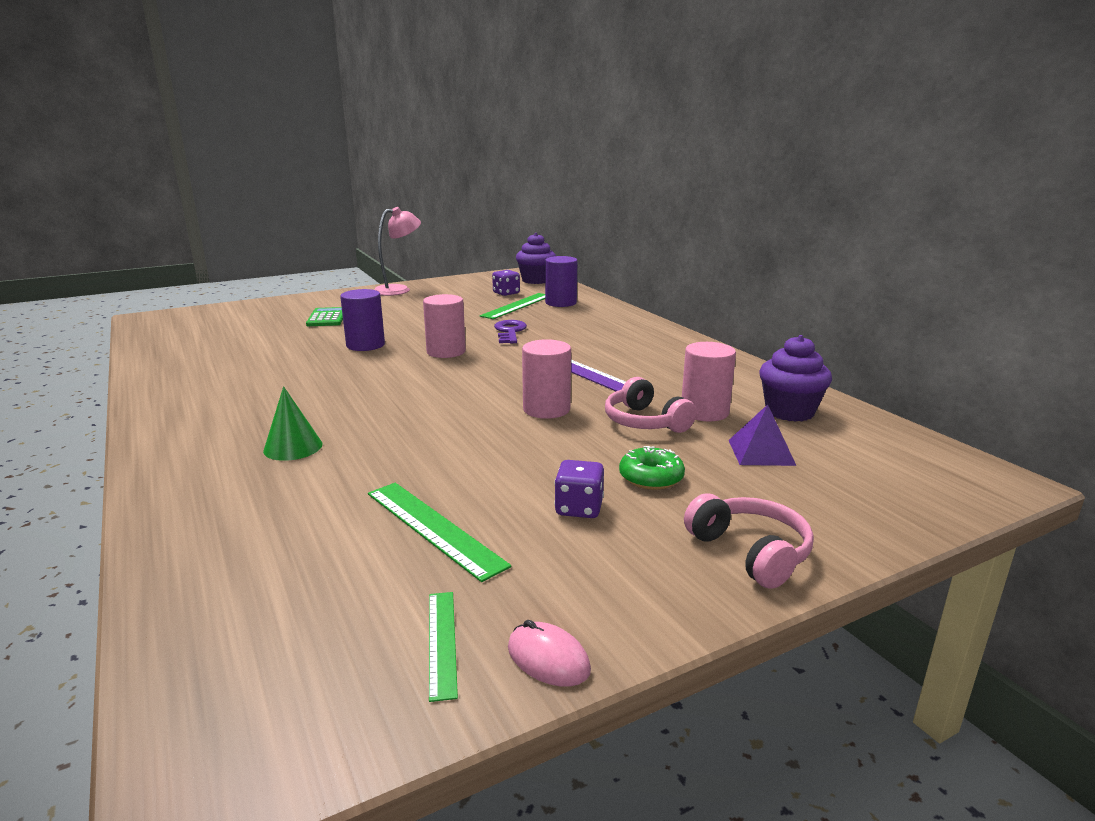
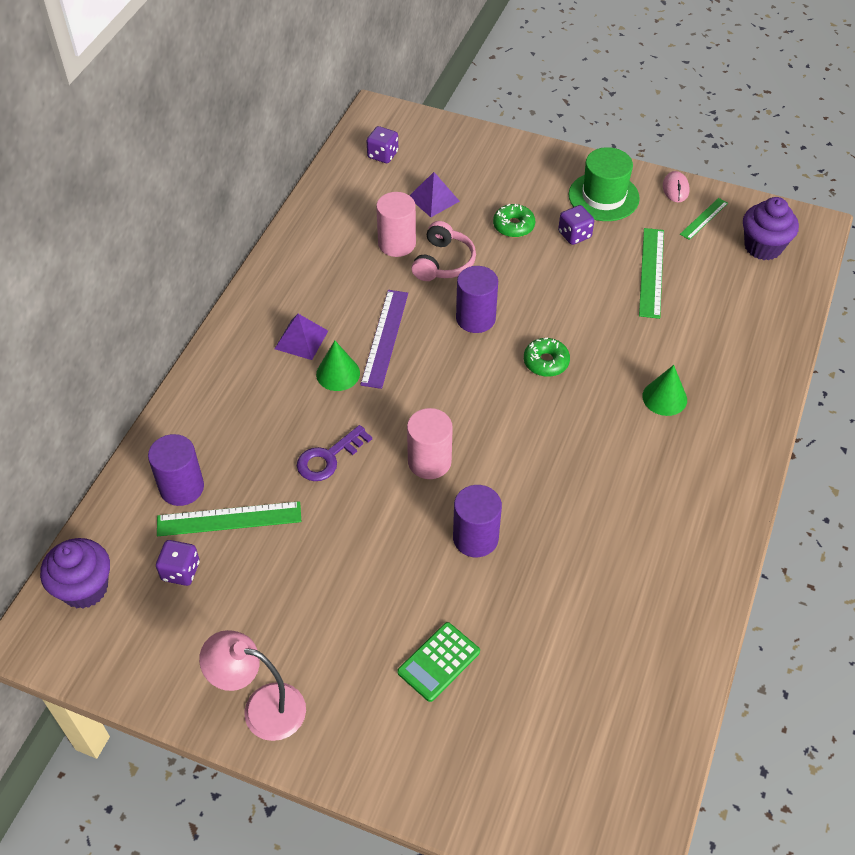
camera: 130 degrees left, 30 degrees up
pink cylinder [522,339,571,419] -> purple cylinder [456,266,498,333]
pink headphones [684,493,814,589] -> none
purple cupcake [759,335,832,422] -> purple cupcake moved to [743,197,799,260]
none -> purple pyramid [275,314,328,360]
none -> green cone [316,341,360,391]
none -> purple dice [367,126,398,163]
none -> green donut [524,337,570,377]
none -> green hat [569,147,640,221]

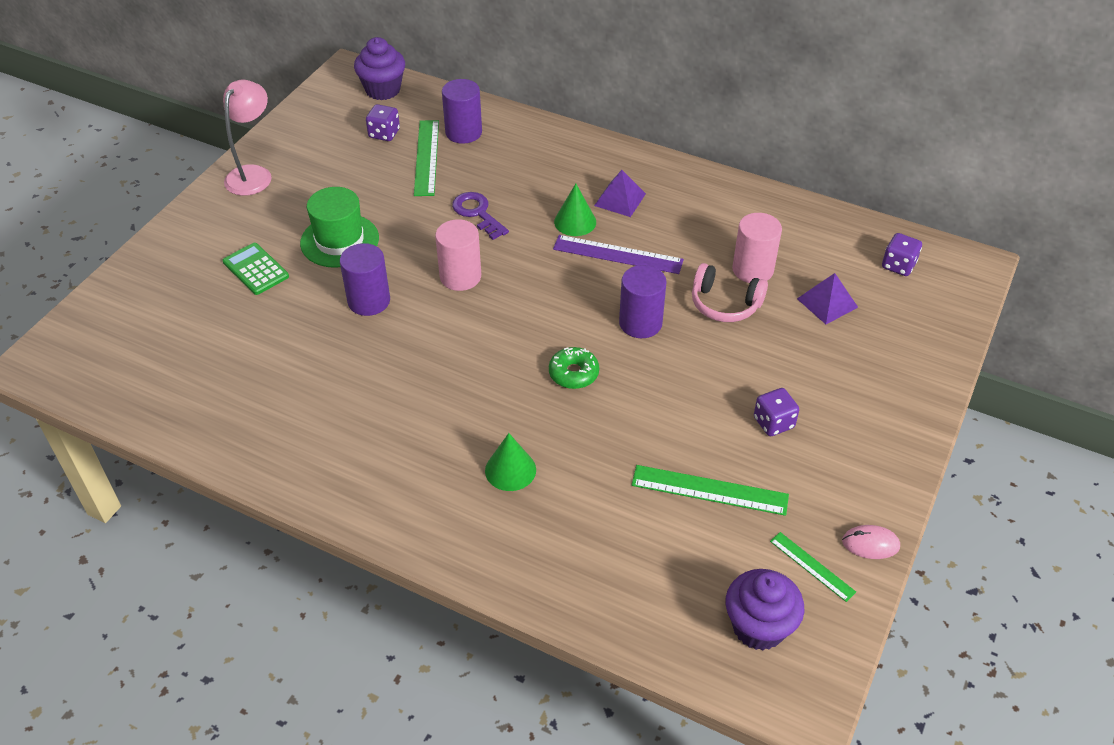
camera: 95 degrees right, 5 degrees down
green donut [493,204,535,237] -> none
green hat [569,147,640,221] -> green hat moved to [300,187,379,268]

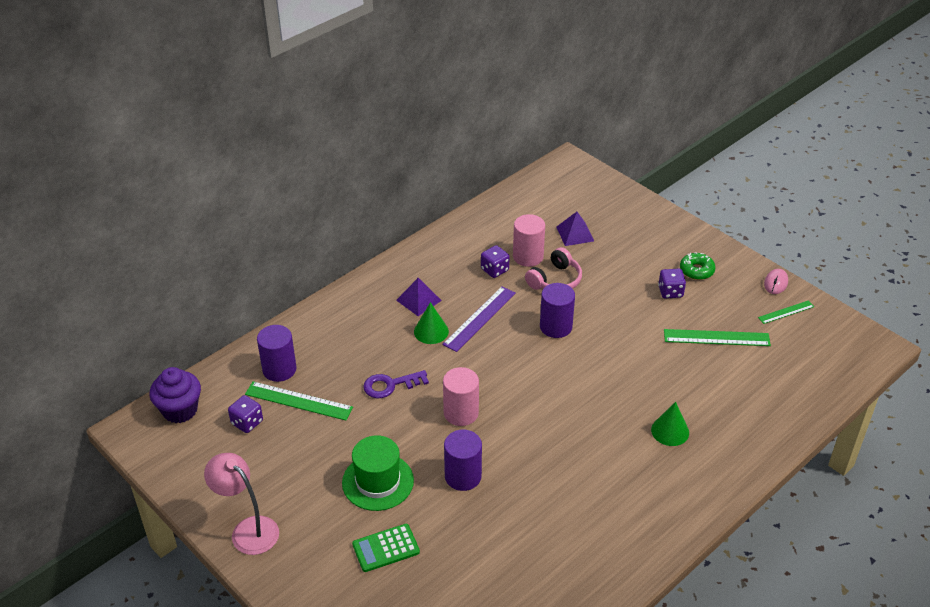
camera: 70 degrees left, 5 degrees down
green donut [549,347,599,389] -> green donut moved to [680,252,716,280]
green ruler [632,465,789,516] -> green ruler turned 60 degrees clockwise [664,329,771,346]
purple cupcake [726,569,804,651] -> none
purple dice [882,233,922,276] -> purple dice moved to [481,245,510,278]

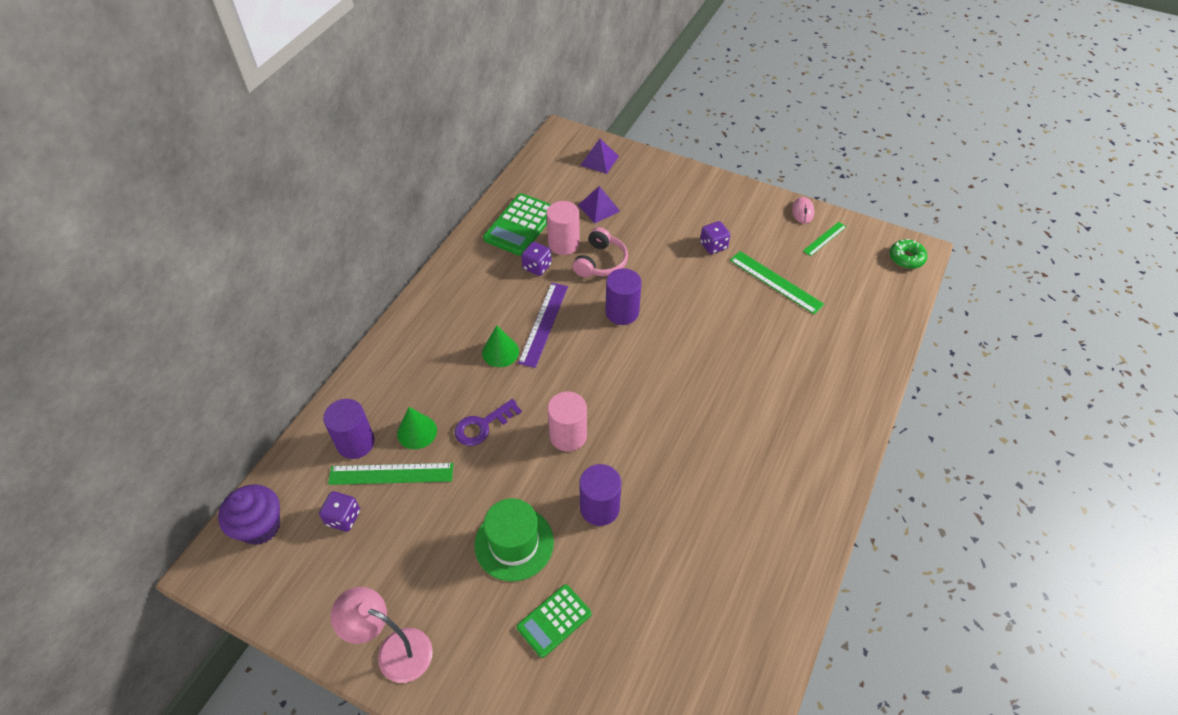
camera: 20 degrees left, 10 degrees up
purple pyramid [396,278,442,316] -> purple pyramid moved to [580,138,619,174]
green cone [651,402,689,446] -> green cone moved to [397,407,437,449]
green ruler [664,329,771,346] -> green ruler turned 60 degrees clockwise [730,251,824,314]
green donut [680,252,716,280] -> green donut moved to [890,239,927,269]
none -> green calculator [483,193,551,256]

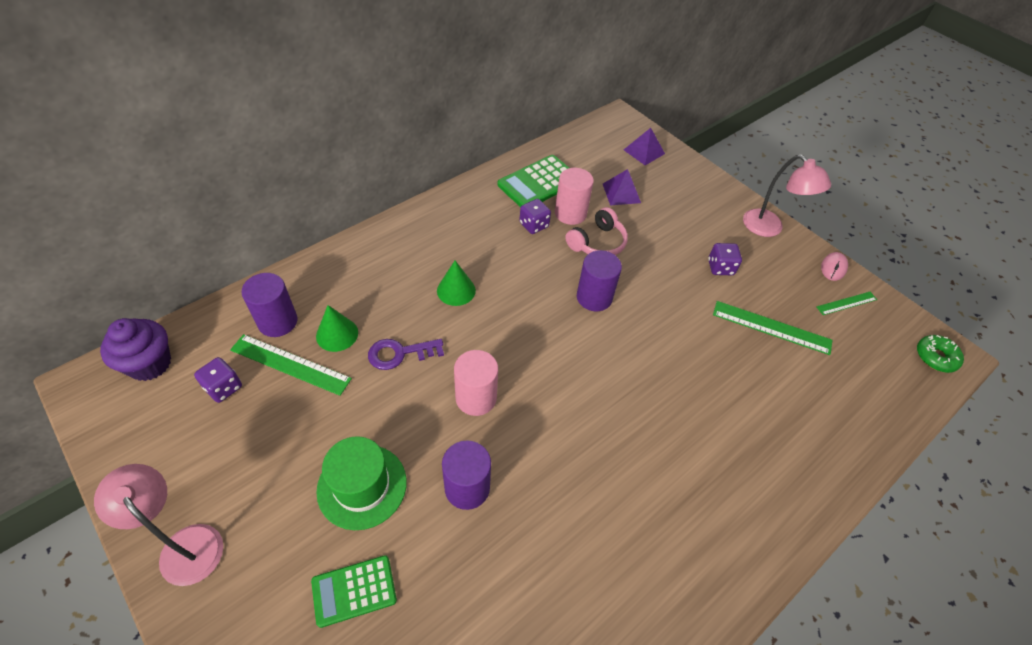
camera: 20 degrees right, 0 degrees up
purple ruler [518,283,568,368] -> none
green ruler [730,251,824,314] -> green ruler turned 45 degrees counterclockwise [713,301,832,355]
none -> pink lamp [743,155,831,237]

